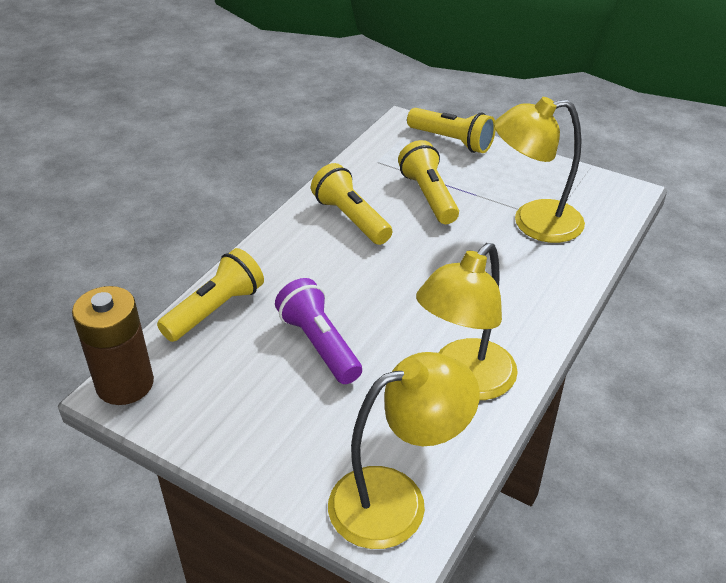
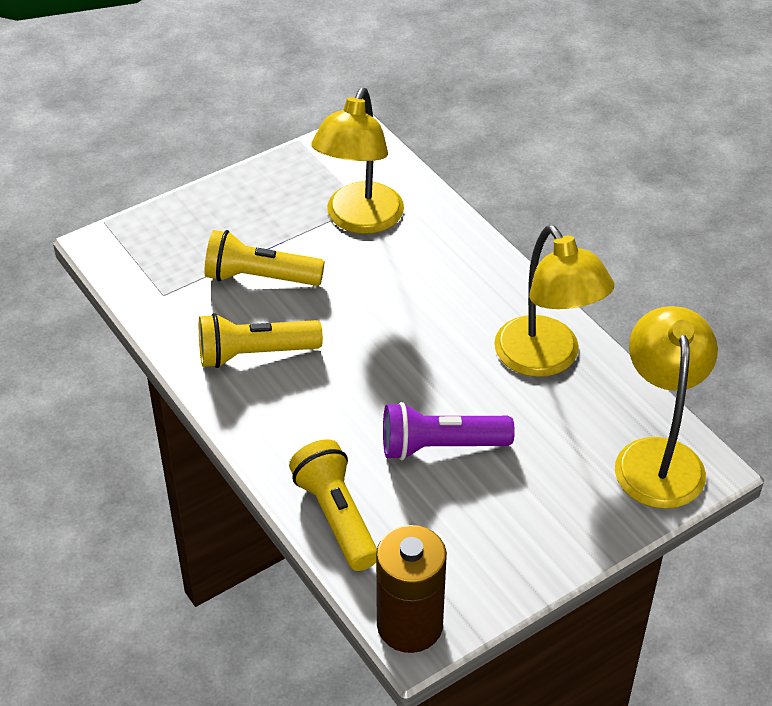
camera: 65 degrees left, 5 degrees up
yellow flashlight [407,108,496,153] -> none

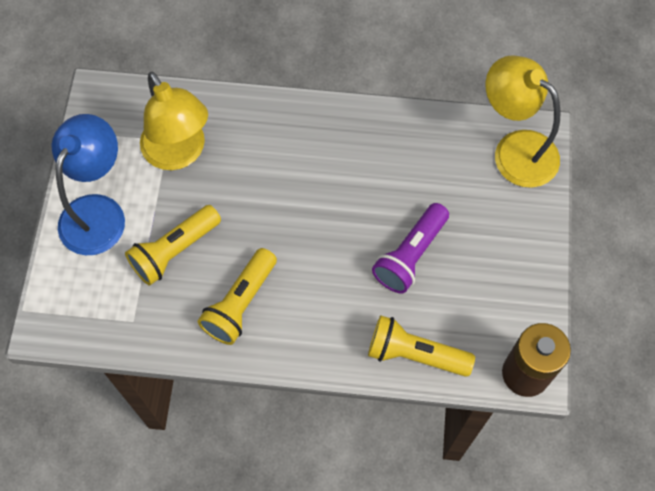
camera: 50 degrees left, 20 degrees up
yellow lamp [494,225,614,377] -> none
none -> blue lamp [52,114,125,255]

